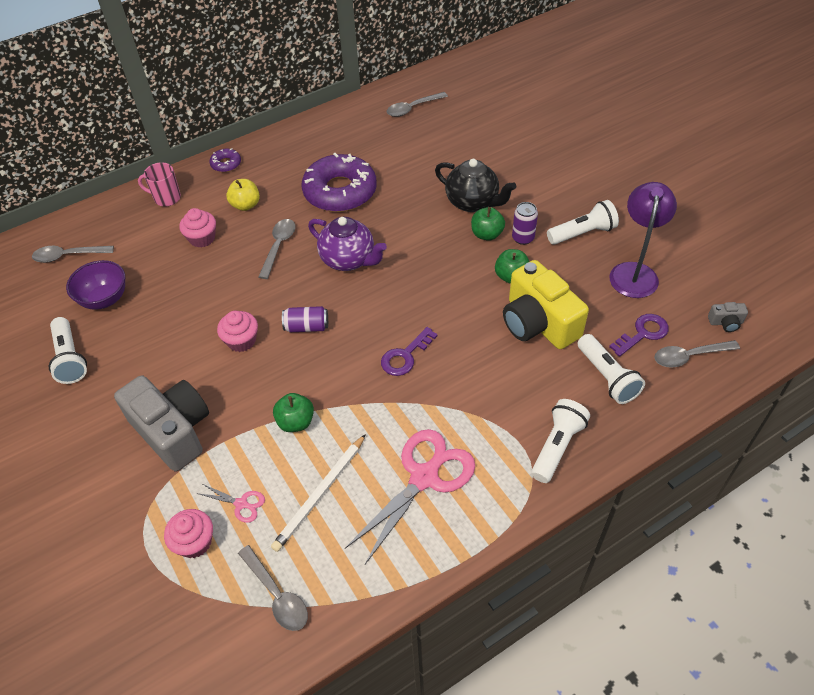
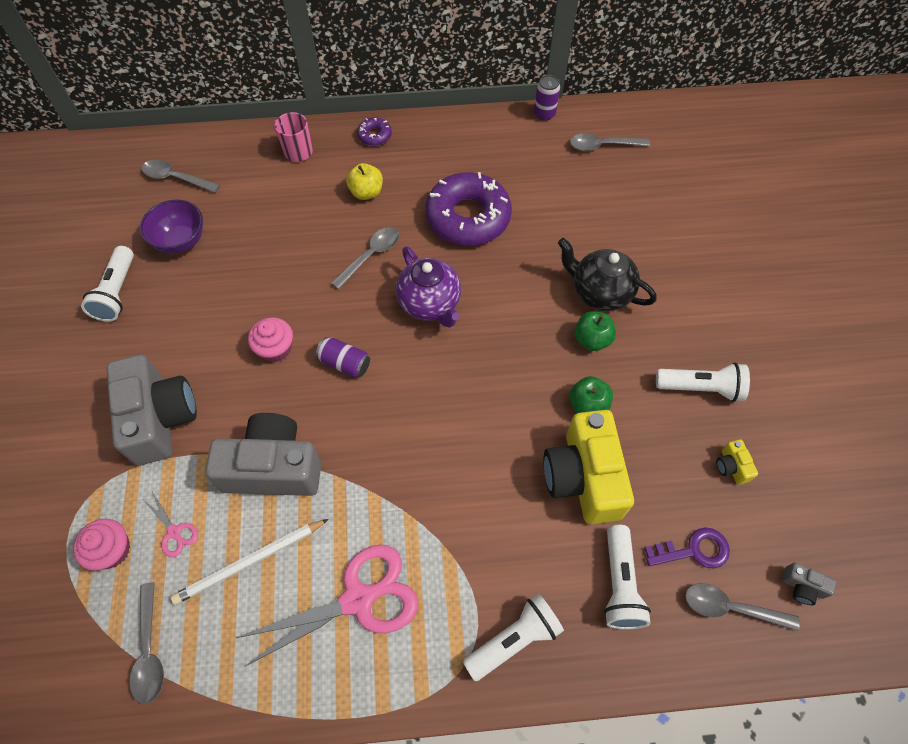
camera: 25 degrees right, 10 degrees up
pink cupcake [179,208,216,248] -> none
green apple [273,393,314,432] -> grey camera [205,413,321,496]
purple key [381,327,438,376] -> none
black teapot [435,159,516,212] -> black teapot turned 150 degrees clockwise [558,238,657,311]
purple can [512,202,538,245] -> purple can moved to [534,75,560,121]
purple lamp [609,182,677,298] -> yellow camera [716,439,758,485]

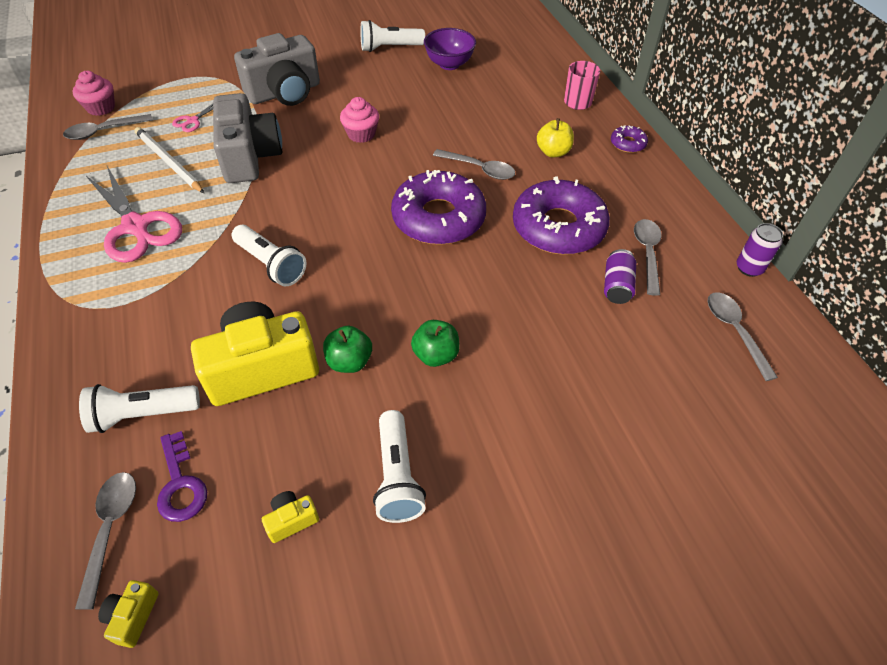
camera: 75 degrees right, 10 degrees down
pink cupcake [73,519,130,571] -> pink cupcake moved to [73,71,115,116]
grey spoon [142,160,220,193] -> grey spoon moved to [634,219,661,296]
purple can [316,337,370,378] -> purple can moved to [604,249,636,304]
purple teapot [396,246,461,328] -> purple donut [391,170,486,245]
white flashlight [463,594,564,681] -> white flashlight moved to [232,225,306,286]
black teapot [558,238,657,311] -> none
grey camera [782,562,837,605] -> yellow camera [98,580,159,648]

